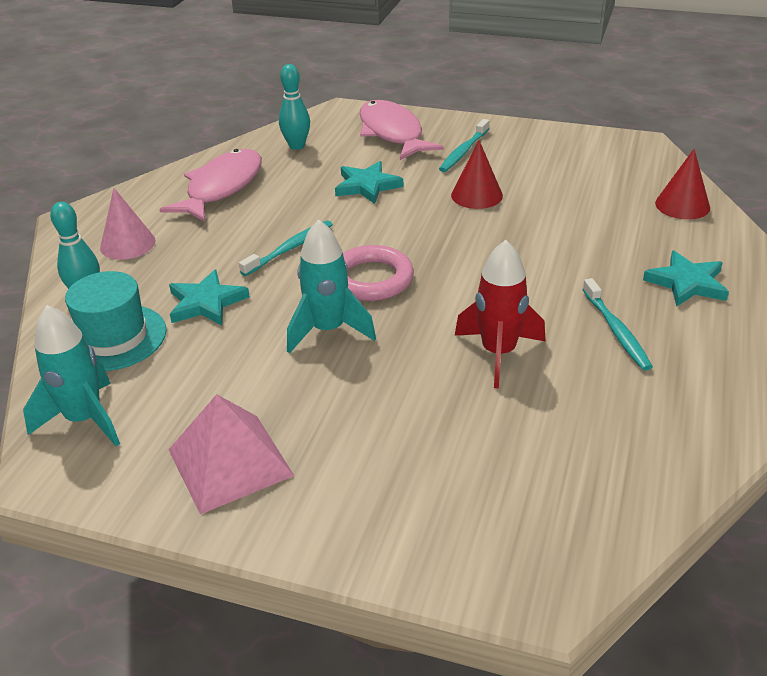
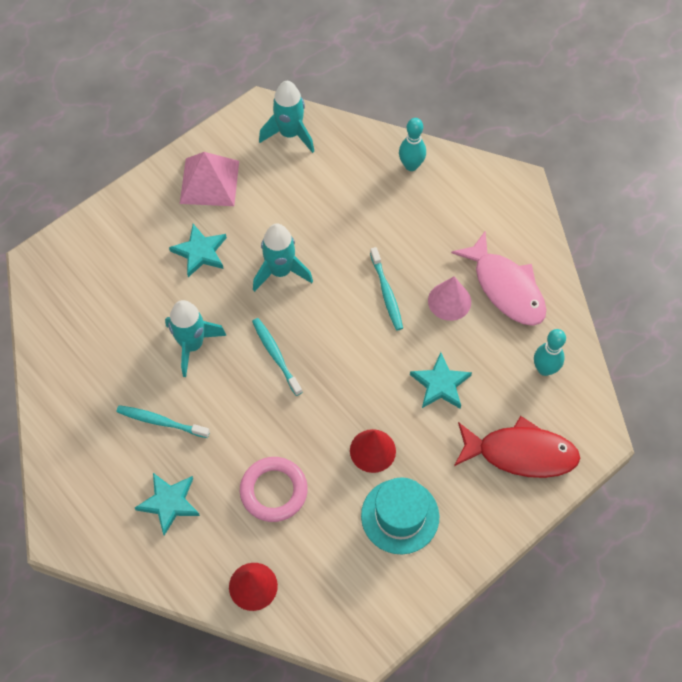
camera: 120 degrees right, 25 degrees up
turquoise hat [65,271,166,371] -> turquoise hat moved to [361,477,439,554]
pink cone [100,188,156,260] -> pink cone moved to [428,276,471,321]
turquoise star [169,269,250,325] -> turquoise star moved to [169,224,227,277]
pink ring [343,245,414,301] -> pink ring moved to [240,457,308,522]
pink fish [360,100,444,160] -> red fish [454,416,580,478]
turquoise toothbrush [439,119,489,172] -> turquoise toothbrush moved to [252,318,302,396]
red rocket [455,240,546,388] -> turquoise rocket [165,300,226,377]

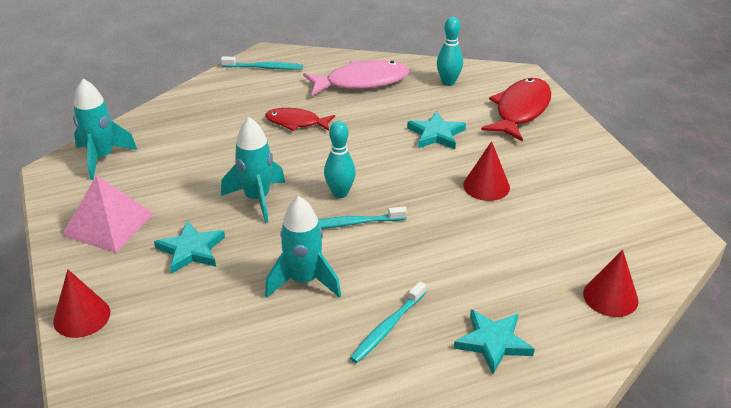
camera: 70 degrees left, 25 degrees down
pink ring [240,457,308,522] -> none
turquoise hat [361,477,439,554] -> none
turquoise toothbrush [370,247,403,330] -> turquoise toothbrush moved to [221,56,303,70]
turquoise bowling pin [399,118,426,171] -> turquoise bowling pin moved to [324,121,356,198]
pink cone [428,276,471,321] -> none
none -> red cone [53,269,110,338]
none -> red fish [265,108,335,131]

